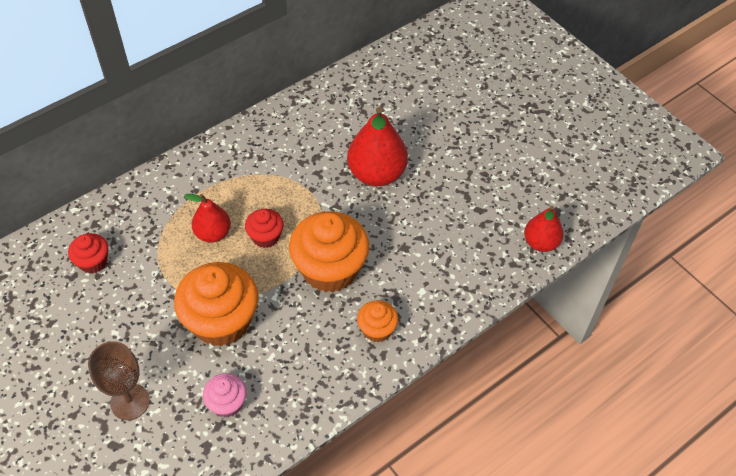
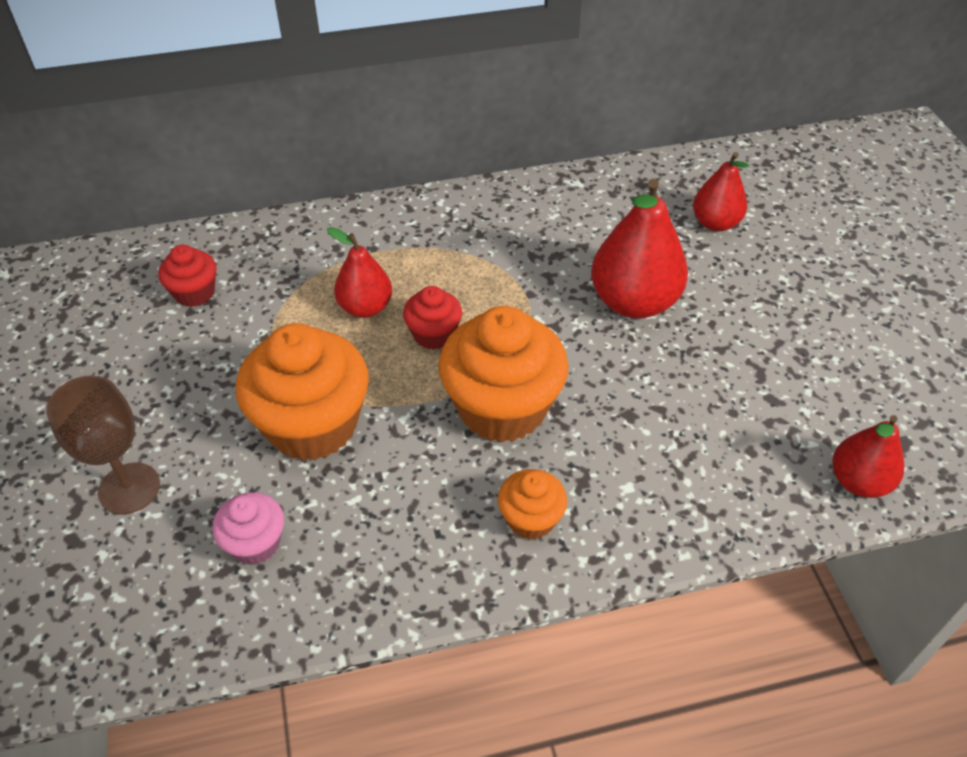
camera: 25 degrees right, 5 degrees down
none -> red pear [693,152,749,231]

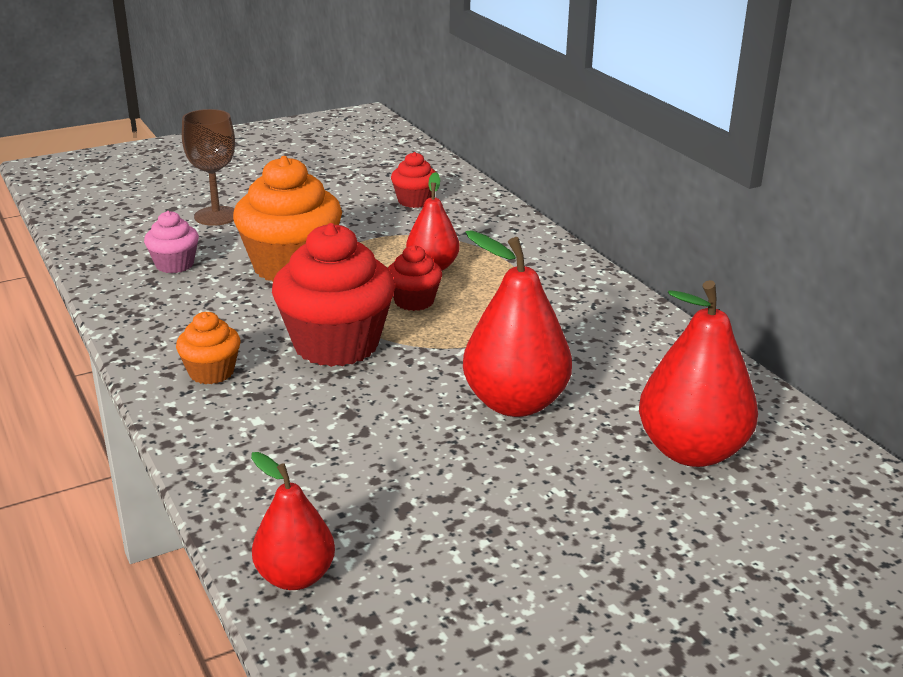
camera: 75 degrees right, 20 degrees down
orange cupcake [439,306,569,443] -> red cupcake [272,223,395,367]
red pear [693,152,749,231] -> red pear [639,280,758,467], size x1.64

